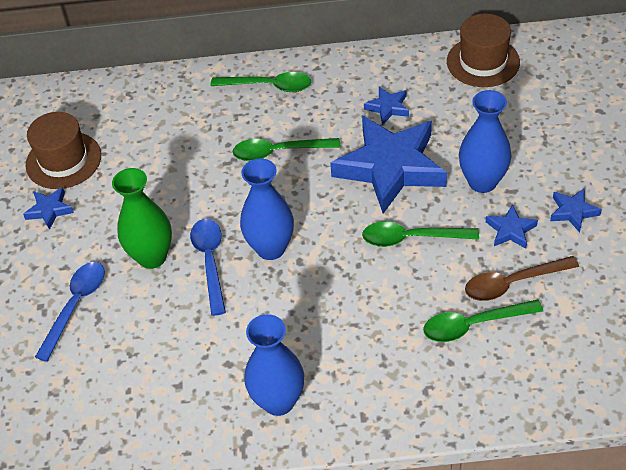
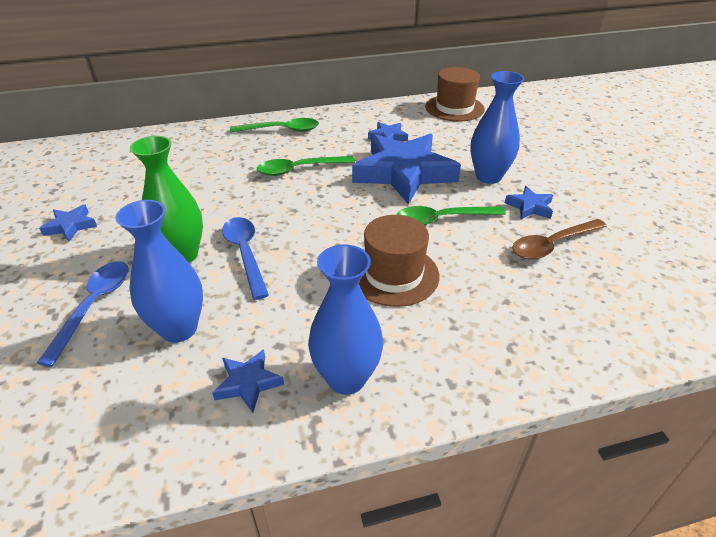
camera: 15 degrees left, 10 degrees down
brown hat [26,112,101,189] -> brown hat moved to [359,215,440,307]
blue vase [240,158,294,260] -> blue vase moved to [115,200,203,342]
green spoon [423,299,543,342] -> none
blue star [550,188,602,232] -> blue star moved to [212,349,284,413]

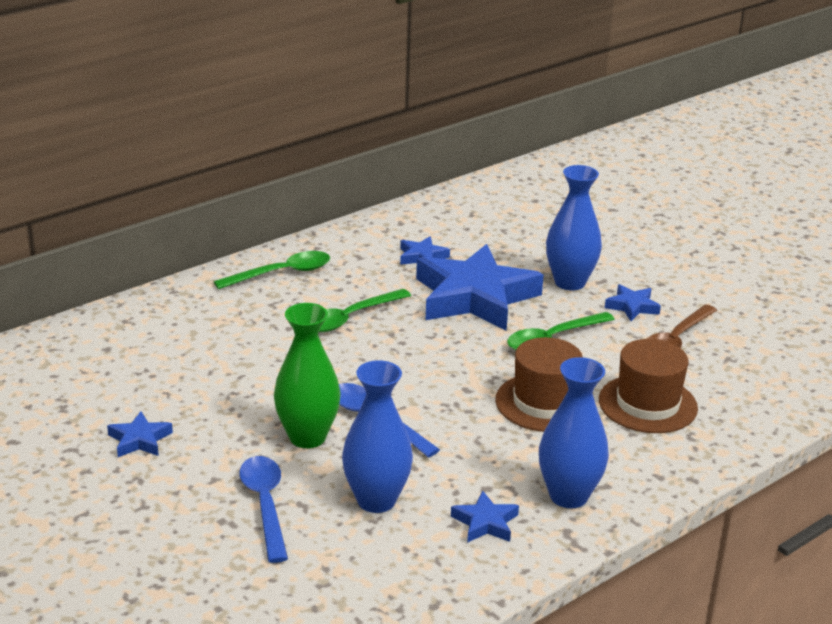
camera: 25 degrees left, 10 degrees down
brown hat [425,67,485,122] -> brown hat moved to [599,339,698,433]

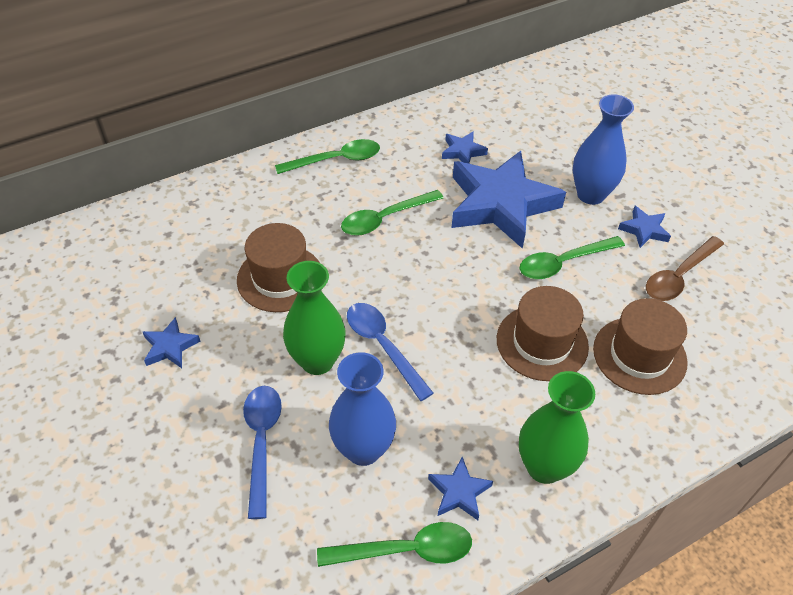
camera: 10 degrees right, 20 degrees up
blue vase [539,357,609,508] -> green vase [519,371,595,484]
none -> brown hat [237,223,320,312]
none -> green spoon [317,522,472,567]

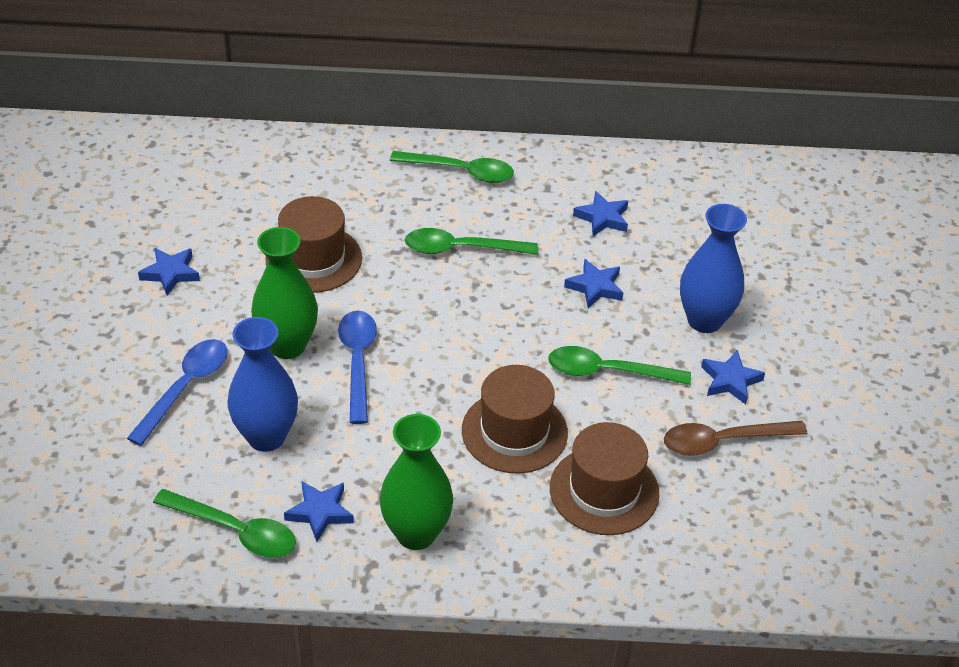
camera: 30 degrees right, 5 degrees down
blue star [451,151,566,249] -> blue star [564,259,623,308], size x0.42

